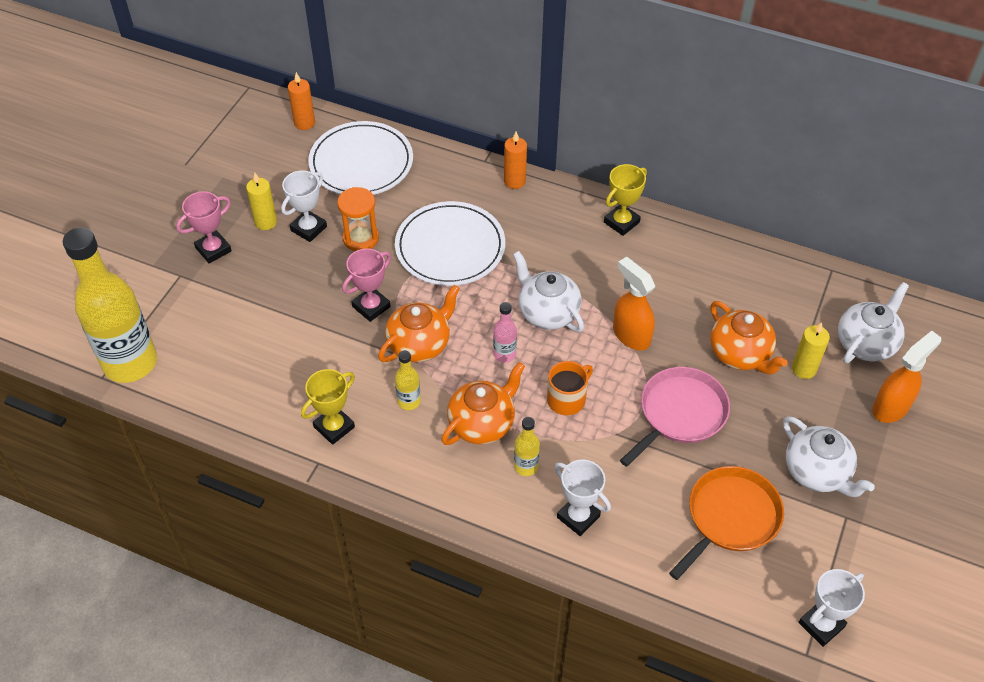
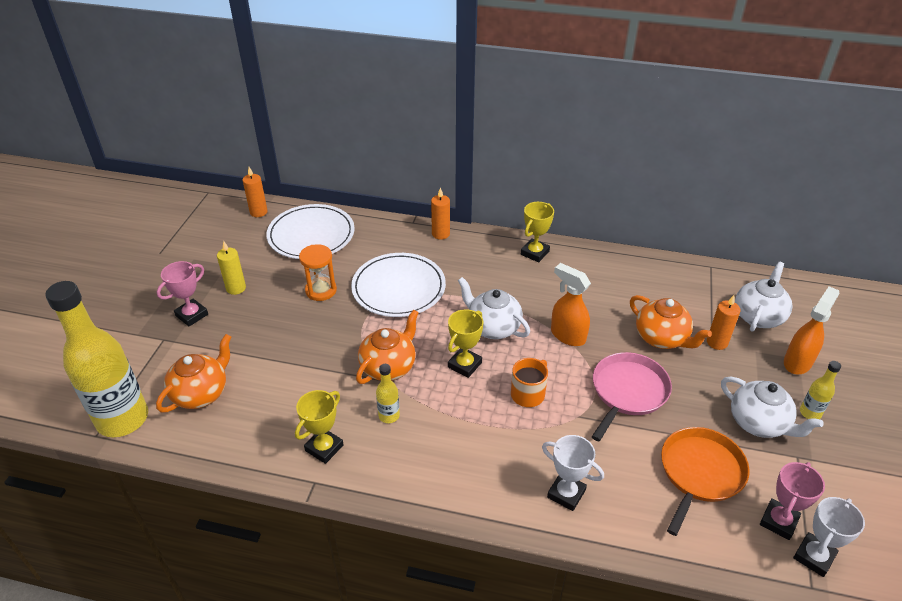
camera: 10 degrees left, 10 degrees down
white trophy [281,170,327,242] -> none
pink trophy [342,248,391,322] -> pink trophy moved to [760,462,825,540]
orange teapot [441,362,525,445] -> orange teapot moved to [156,334,231,413]
pink bottle [493,302,517,363] -> yellow trophy [448,309,483,378]
yellow bottle [514,417,540,476] -> yellow bottle moved to [800,361,841,419]
yellow candle [792,322,830,379] -> orange candle [707,295,741,350]

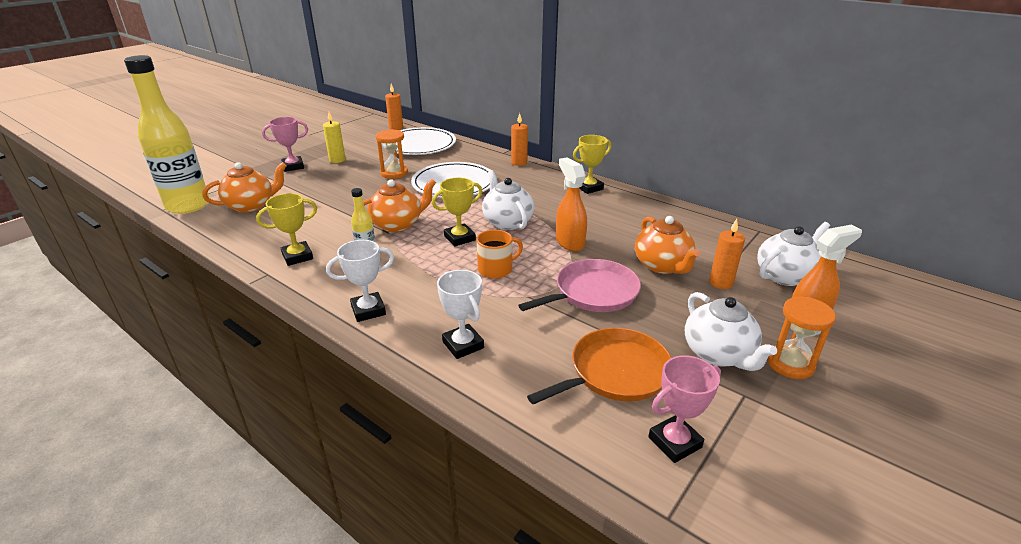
camera: 25 degrees right, 10 degrees down
white trophy [793,497,865,577] -> white trophy moved to [326,240,394,322]
yellow bottle [800,361,841,419] -> orange hourglass [767,296,836,379]

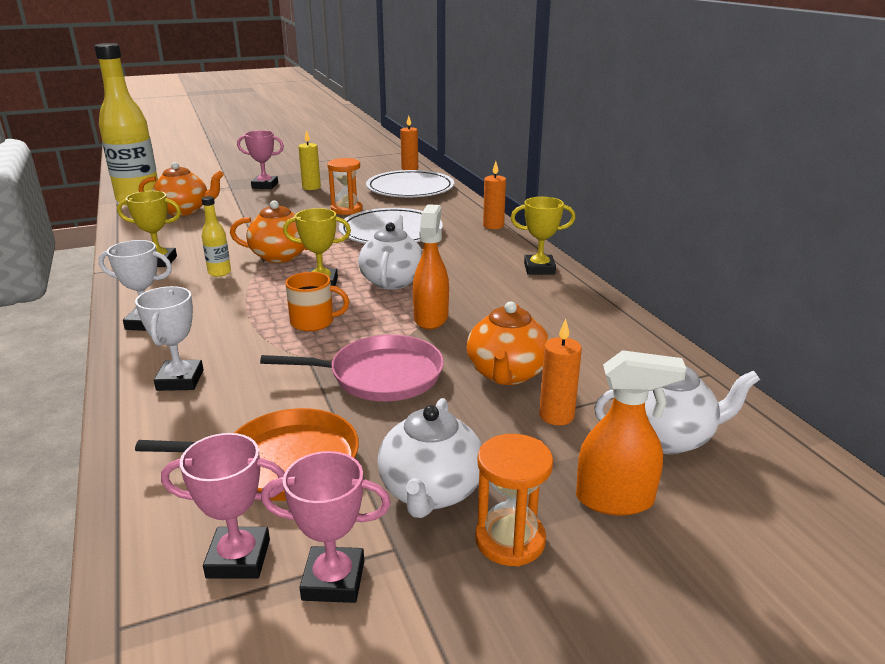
camera: 30 degrees right, 5 degrees down
none -> pink trophy [261,451,391,603]

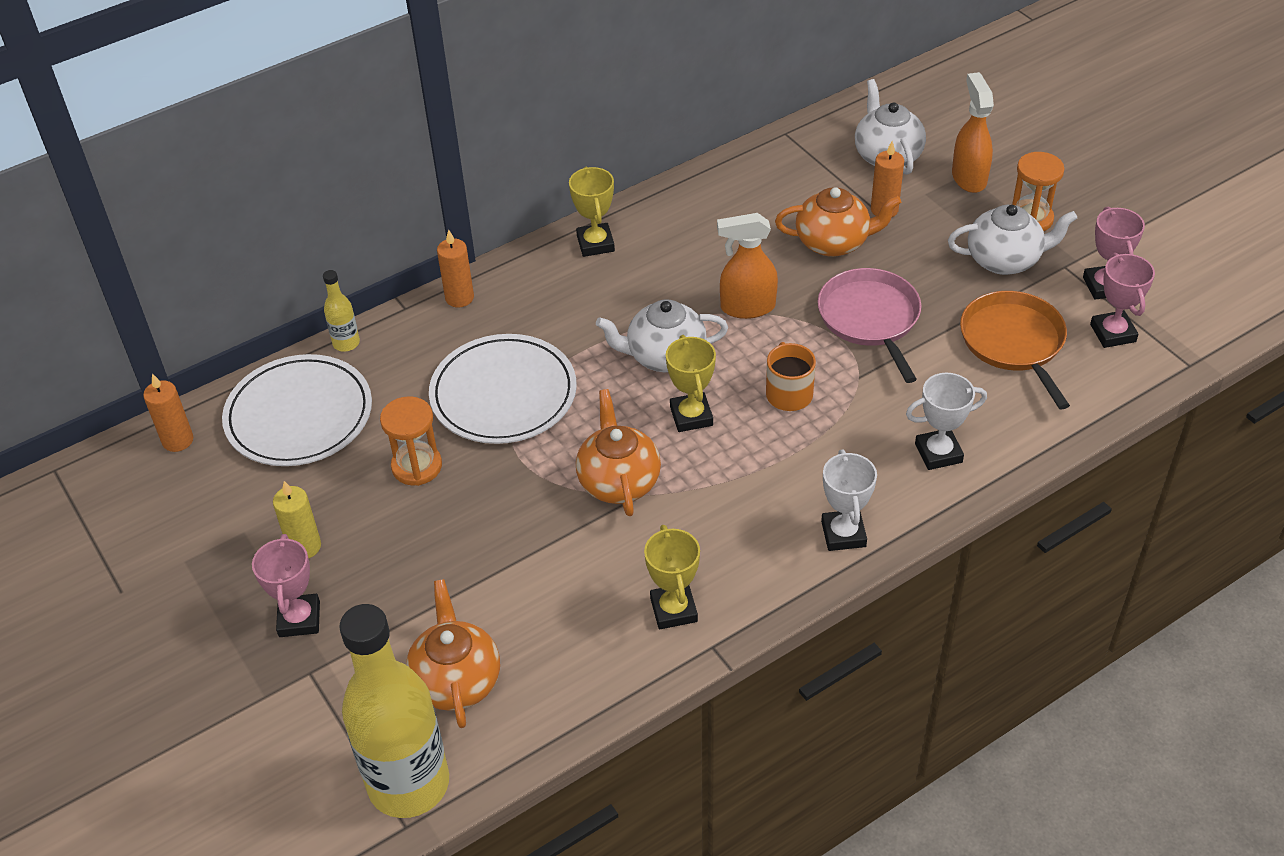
camera: 100 degrees left, 20 degrees up
yellow bottle [202,196,231,277] -> yellow bottle moved to [323,270,360,352]

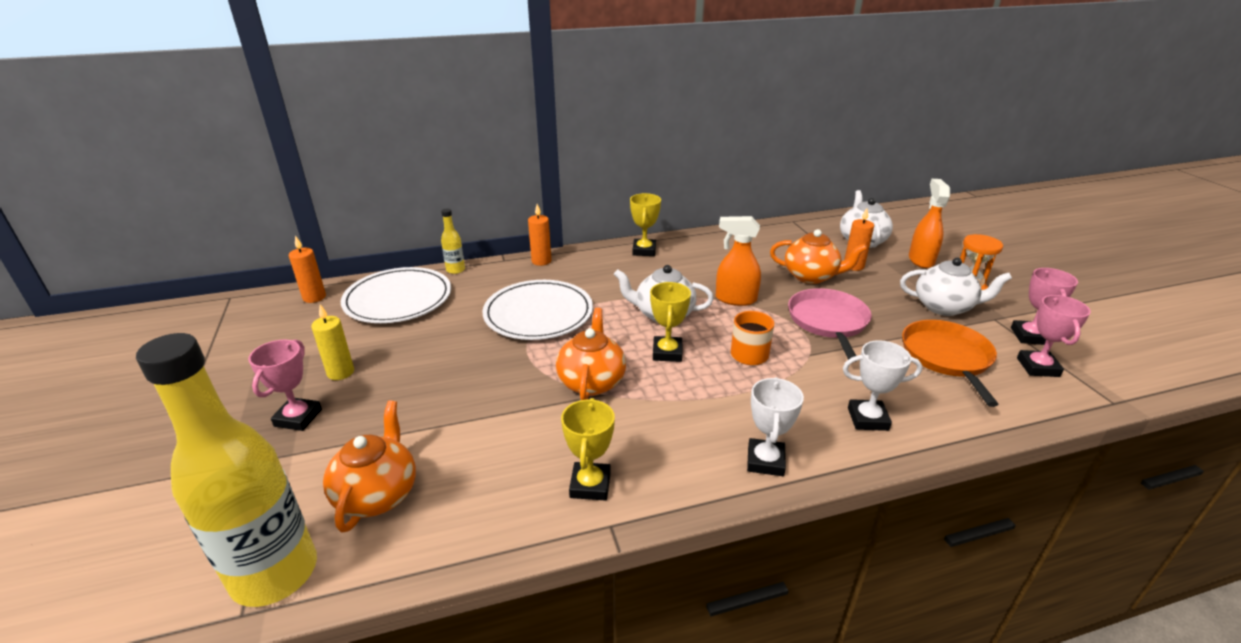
camera: 15 degrees right, 15 degrees down
orange hourglass [380,396,442,486] -> none

